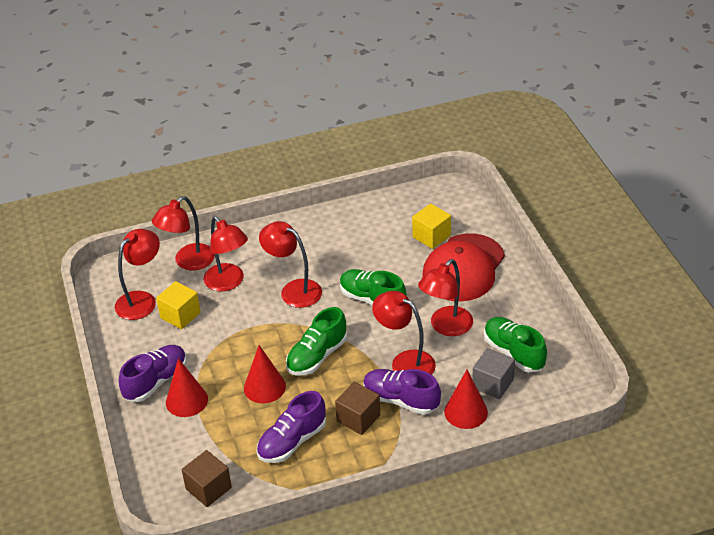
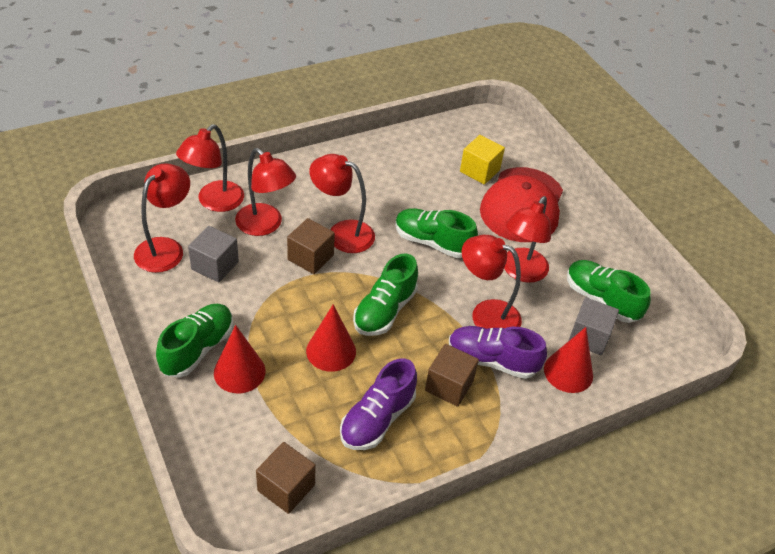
camera: 15 degrees left, 5 degrees up
purple shoe [119,345,187,402] -> green shoe [156,304,233,377]
yellow cube [156,281,201,329] -> grey cube [188,226,239,282]
none -> brown cube [287,218,335,274]

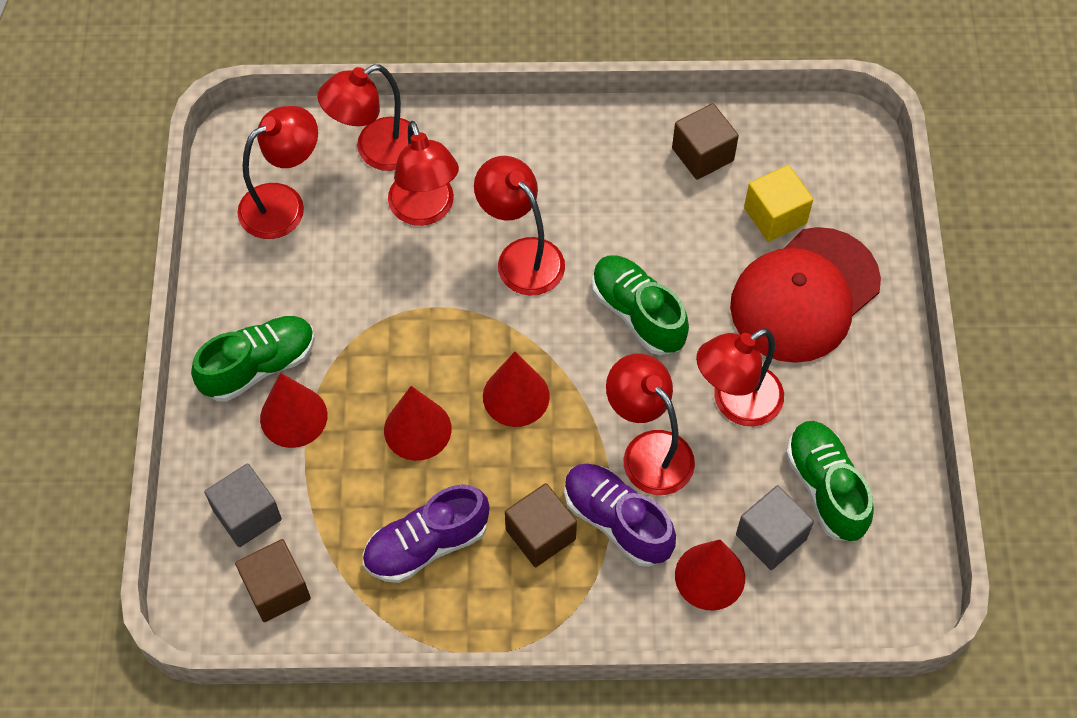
camera: 30 degrees right, 15 degrees up
grey cube [188,226,239,282] -> grey cube moved to [204,463,282,547]
brown cube [287,218,335,274] -> brown cube moved to [672,103,739,180]
green shoe [353,253,418,336] -> red cone [483,352,550,427]

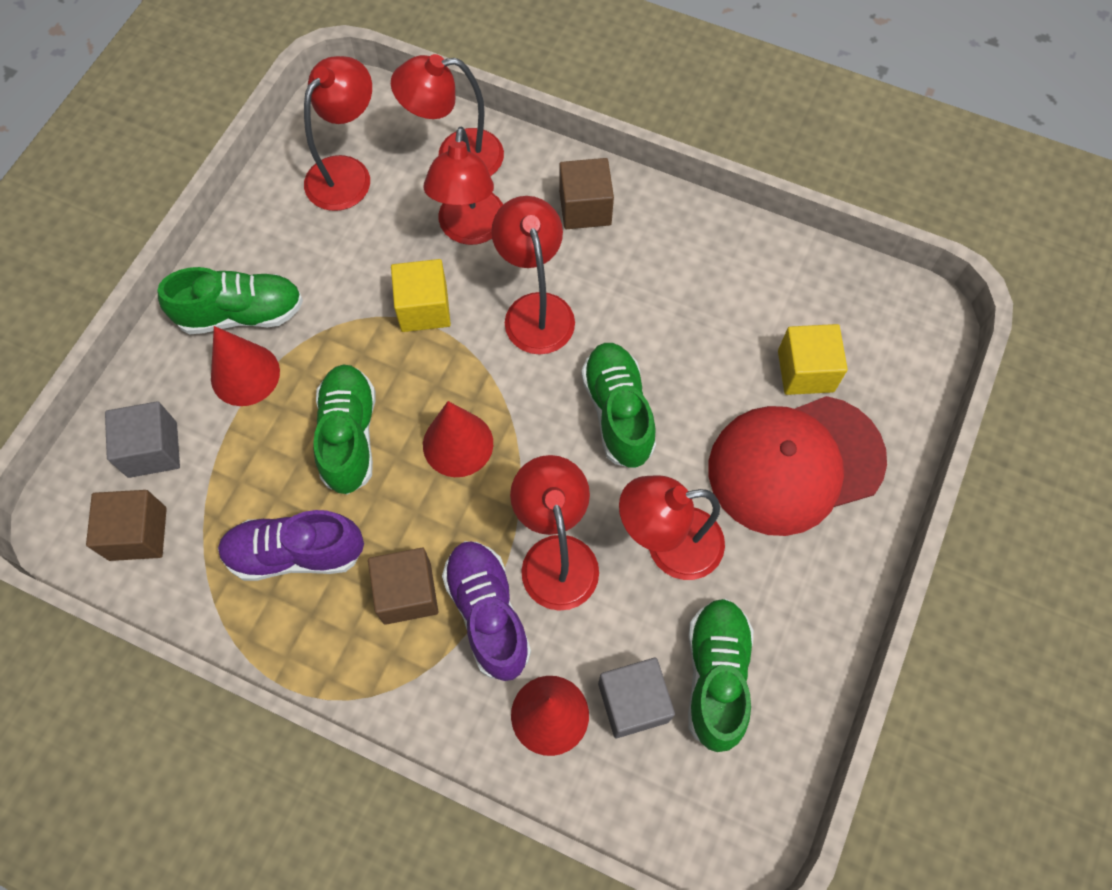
camera: 25 degrees right, 5 degrees up
red lamp [237,106,318,239] -> red lamp turned 45 degrees counterclockwise [304,56,372,211]
red cone [384,386,452,461] -> green shoe [313,364,375,495]
brown cube [672,103,739,180] -> brown cube moved to [559,158,614,229]
none -> yellow cube [391,259,451,332]

